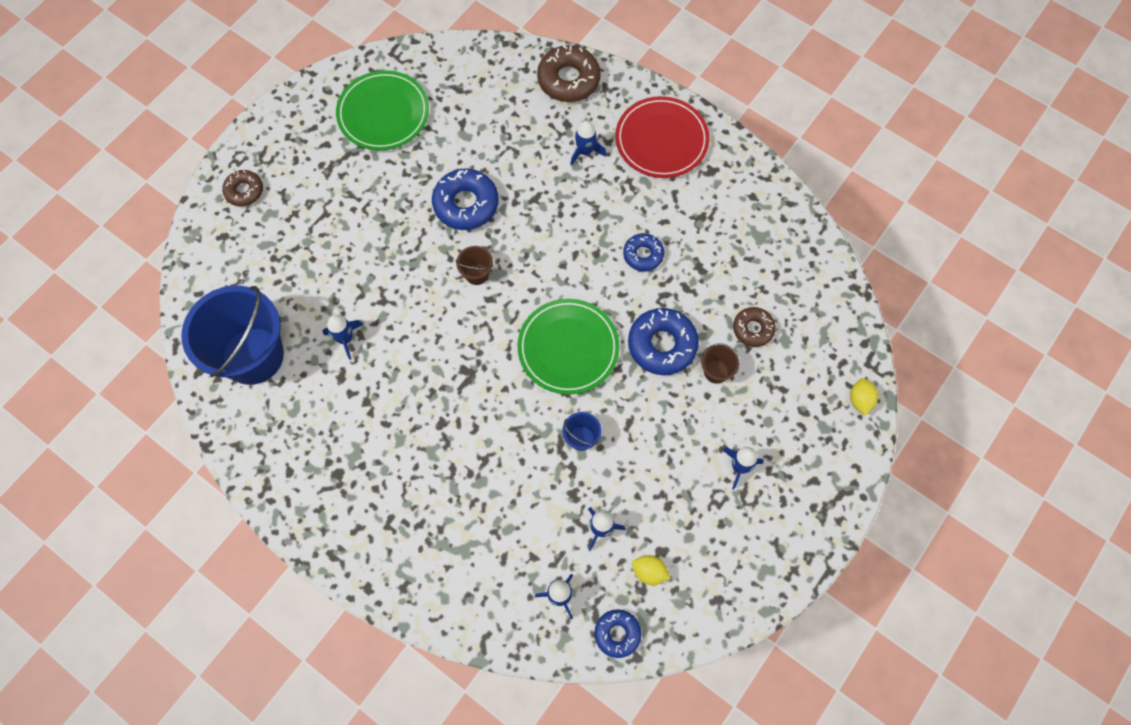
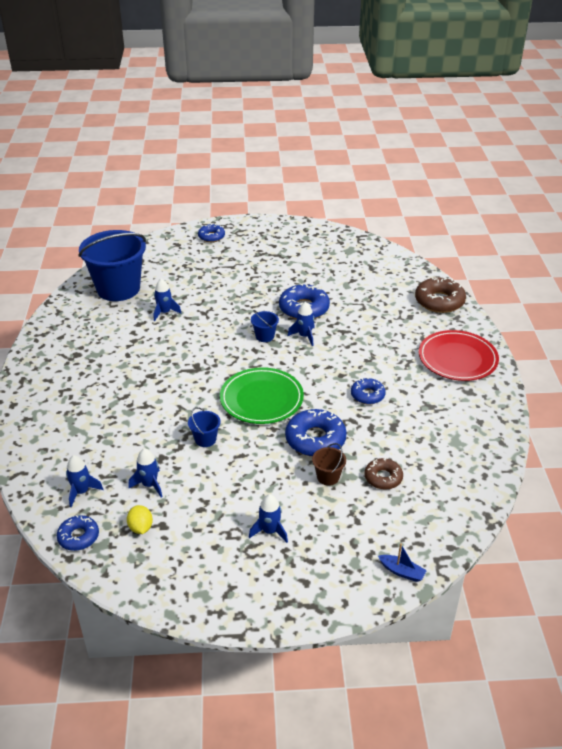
camera: 50 degrees right, 30 degrees down
brown donut [222,170,263,207] -> blue donut [198,224,225,242]
green plate [336,70,429,150] -> none
brown bucket [456,246,493,285] -> blue bucket [251,310,279,342]
blue rocket [570,121,606,166] -> blue rocket moved to [288,302,315,346]
yellow lemon [850,378,878,416] -> blue boat [378,543,427,582]

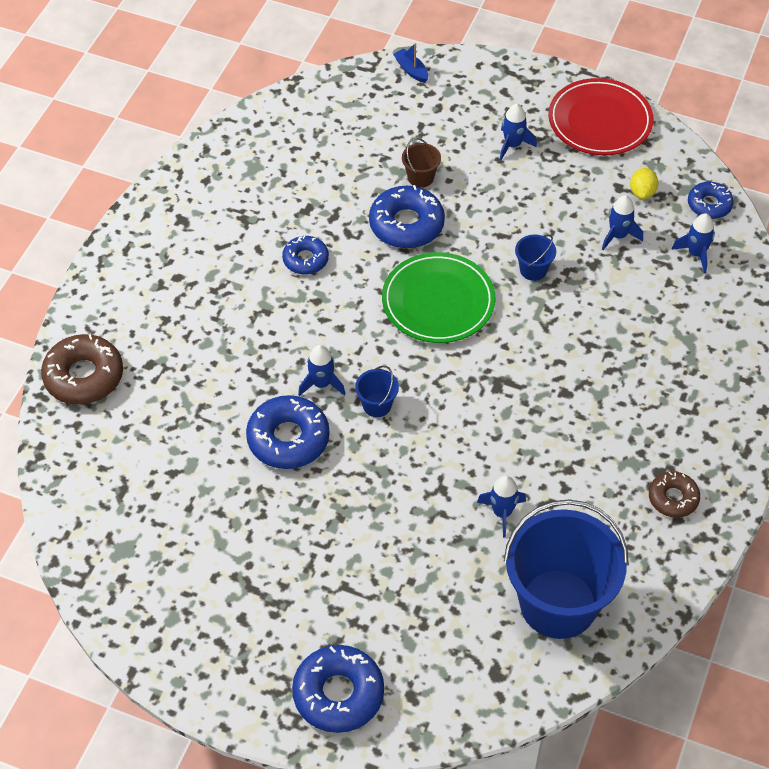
camera: 155 degrees left, 15 degrees up
blue donut [198,224,225,242] -> blue donut [292,645,384,733], size x1.66
brown donut [364,458,403,490] -> brown donut moved to [649,471,700,518]
red plate [419,330,499,381] -> red plate moved to [548,78,654,155]

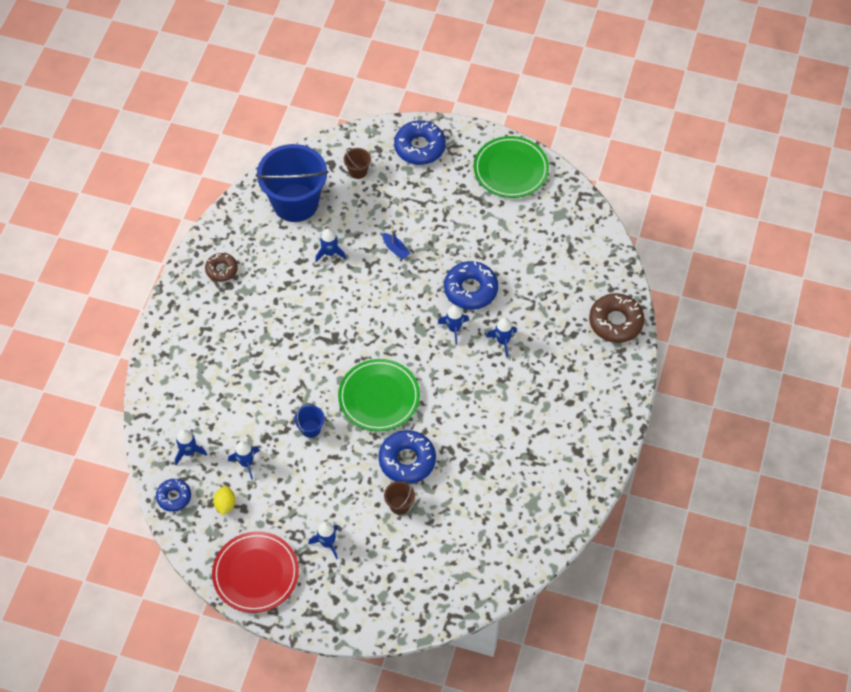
camera: 175 degrees right, 5 degrees up
blue donut [282,236,329,275] -> none
blue bucket [355,365,399,417] -> none
blue boat [393,43,428,83] -> blue boat moved to [382,229,411,259]
none -> brown bucket [344,148,371,179]
none -> green plate [474,136,549,198]
none -> blue rocket [486,318,517,357]

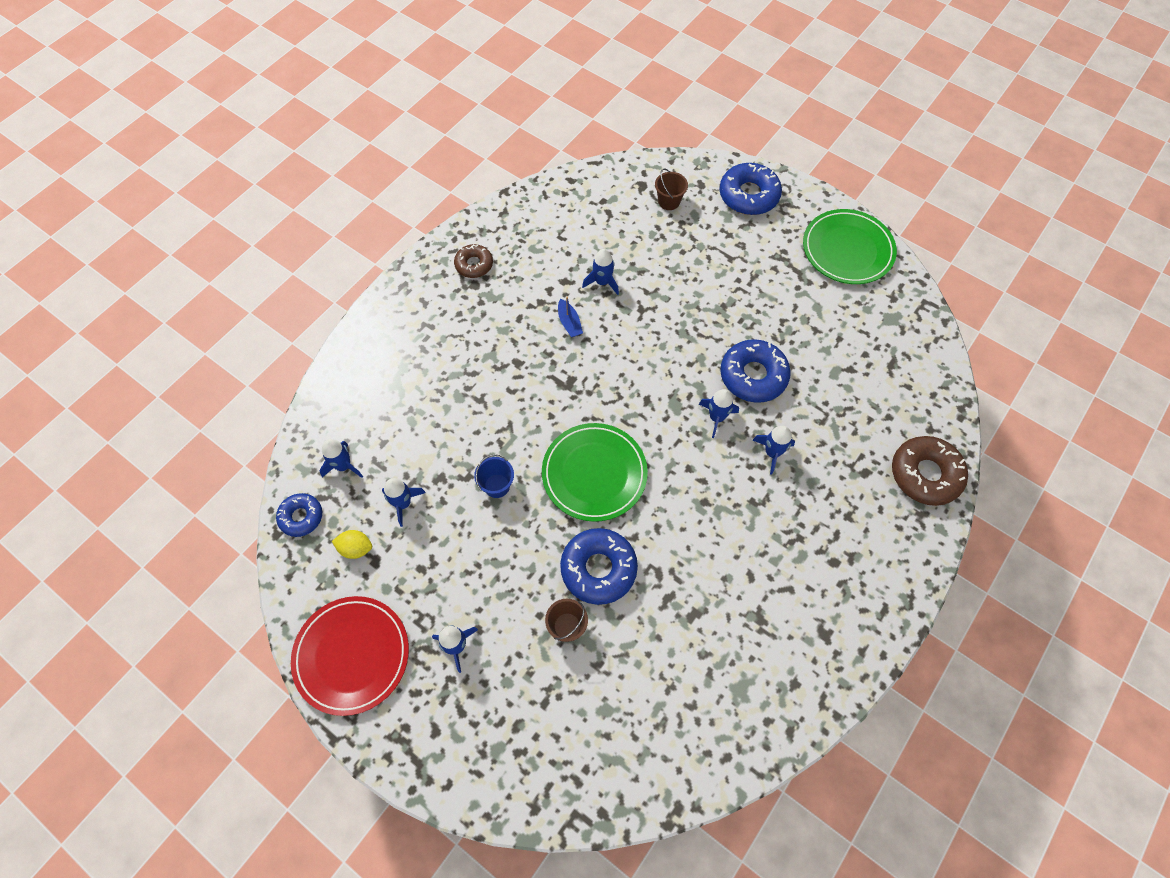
camera: 20 degrees right, 5 degrees up
yellow lemon [213,486,236,515] -> yellow lemon turned 75 degrees clockwise [332,530,372,559]
blue bucket [256,144,329,222] -> none
blue boat [382,229,411,259] -> blue boat moved to [558,297,583,337]

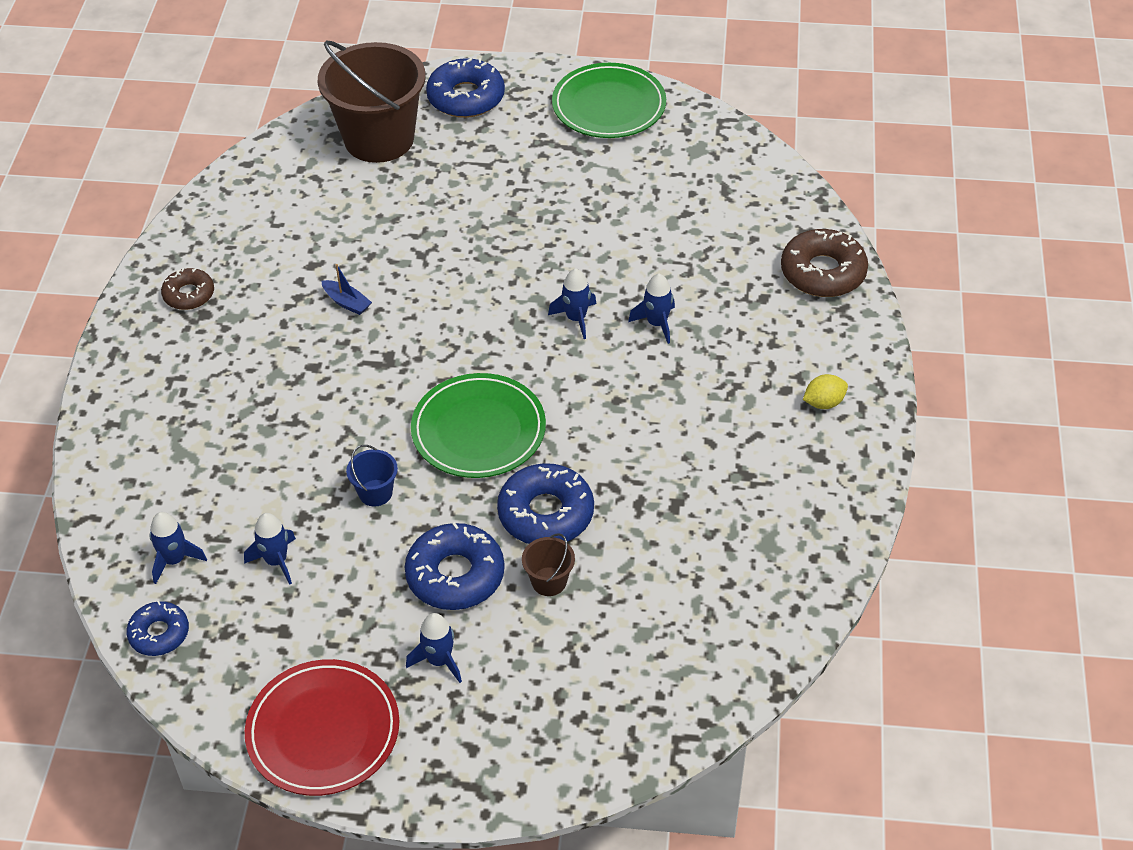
camera: 30 degrees left, 15 degrees down
yellow lemon [332,530,372,559] -> yellow lemon moved to [803,374,848,409]
blue rocket [582,249,619,295] -> none
brown bucket [655,169,688,210] -> brown bucket [318,41,426,163], size x2.47
blue donut [720,339,791,403] -> blue donut moved to [405,522,505,610]

